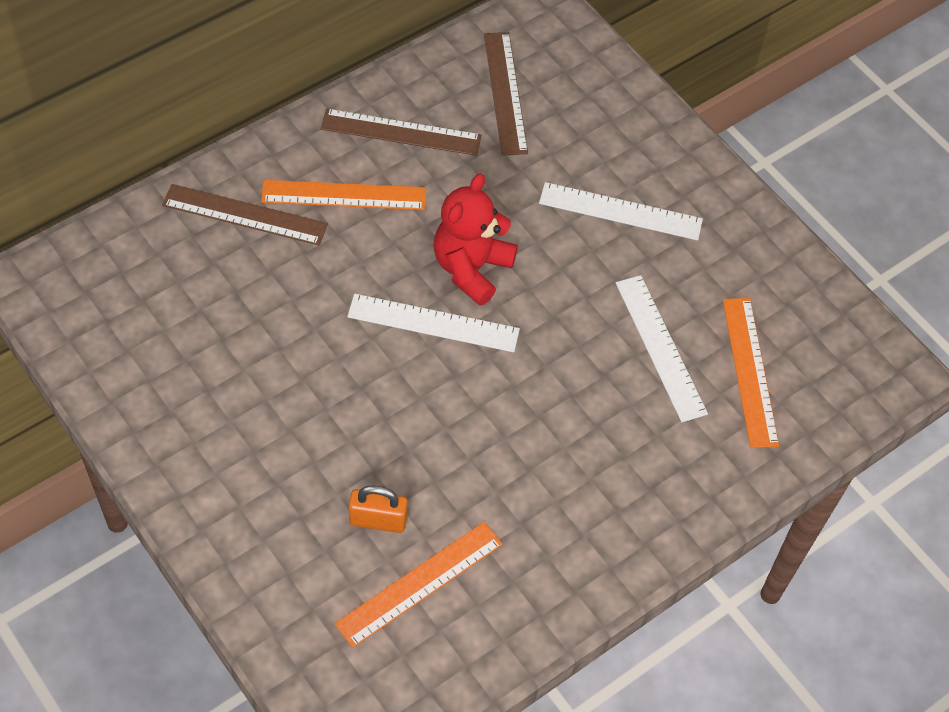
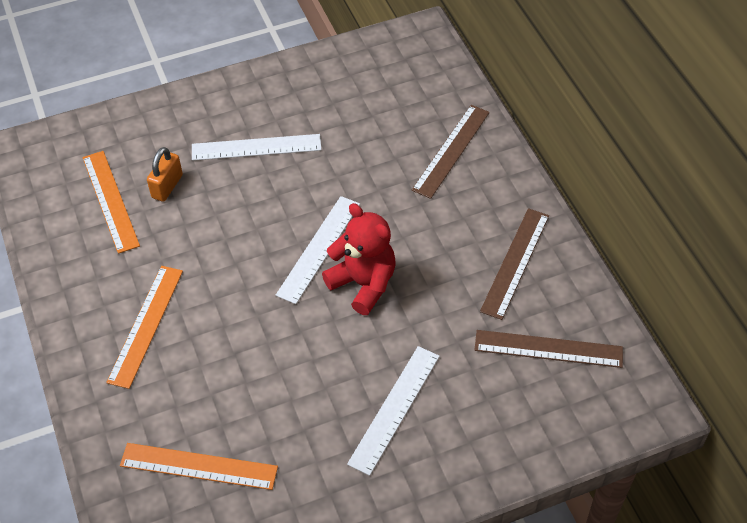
camera: 110 degrees right, 5 degrees down
orange ruler [261,180,426,210] -> orange ruler moved to [106,266,183,389]
white ruler [616,275,708,422] -> white ruler moved to [192,134,322,161]

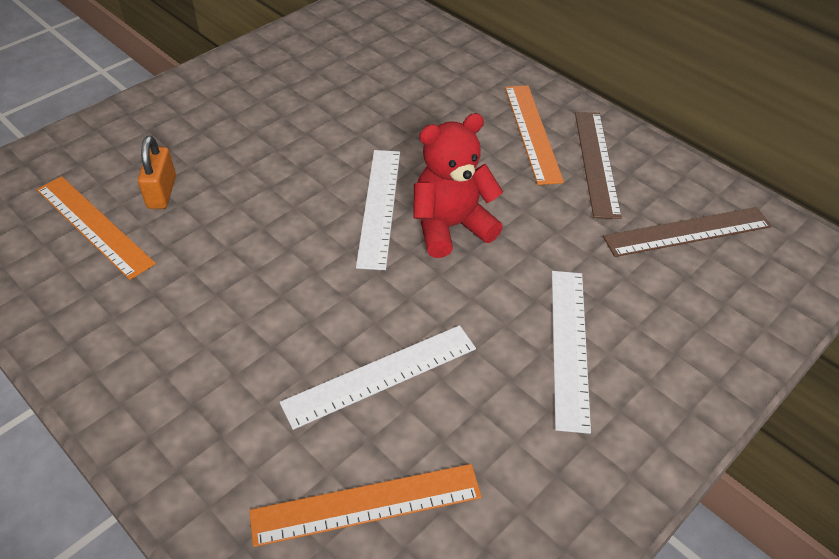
camera: 25 degrees left, 5 degrees down
orange ruler [106,266,183,389] -> orange ruler moved to [505,85,564,185]
white ruler [192,134,322,161] -> white ruler moved to [280,325,476,430]
red teddy bear [322,203,396,315] -> red teddy bear turned 45 degrees counterclockwise [413,113,503,258]
brown ruler [412,105,490,199] -> none

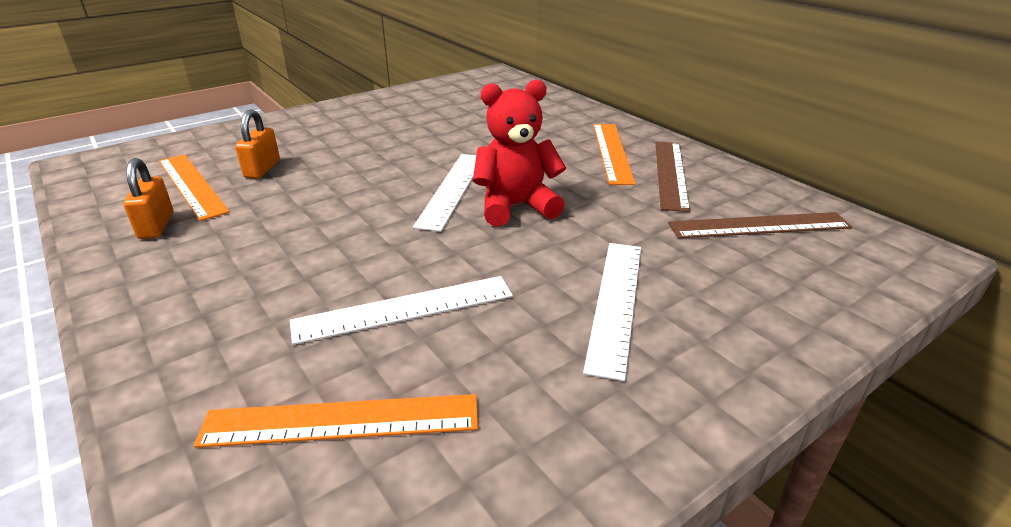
camera: 10 degrees right, 15 degrees down
none -> orange padlock [123,158,173,239]

